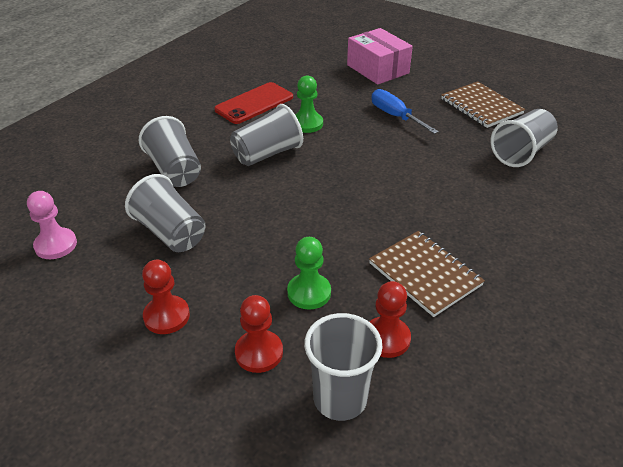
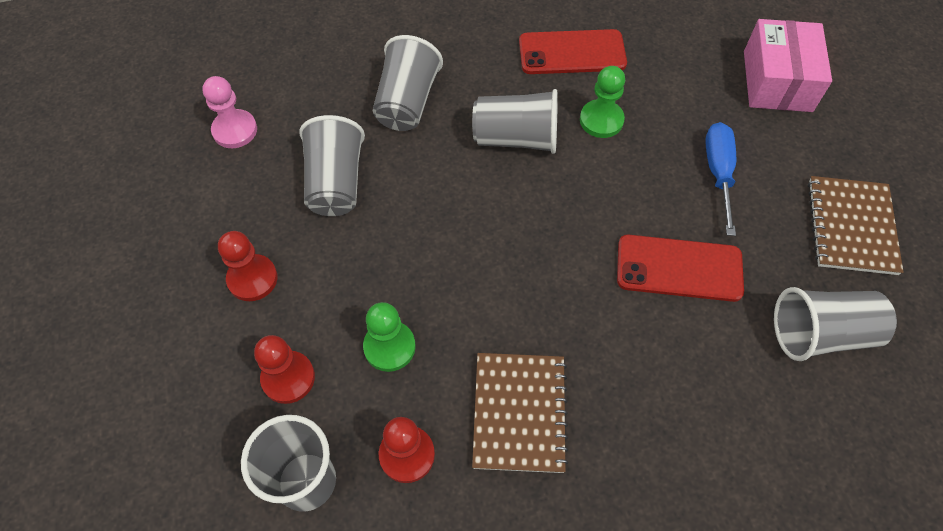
camera: 40 degrees right, 20 degrees up
none -> red phone [617,235,744,302]

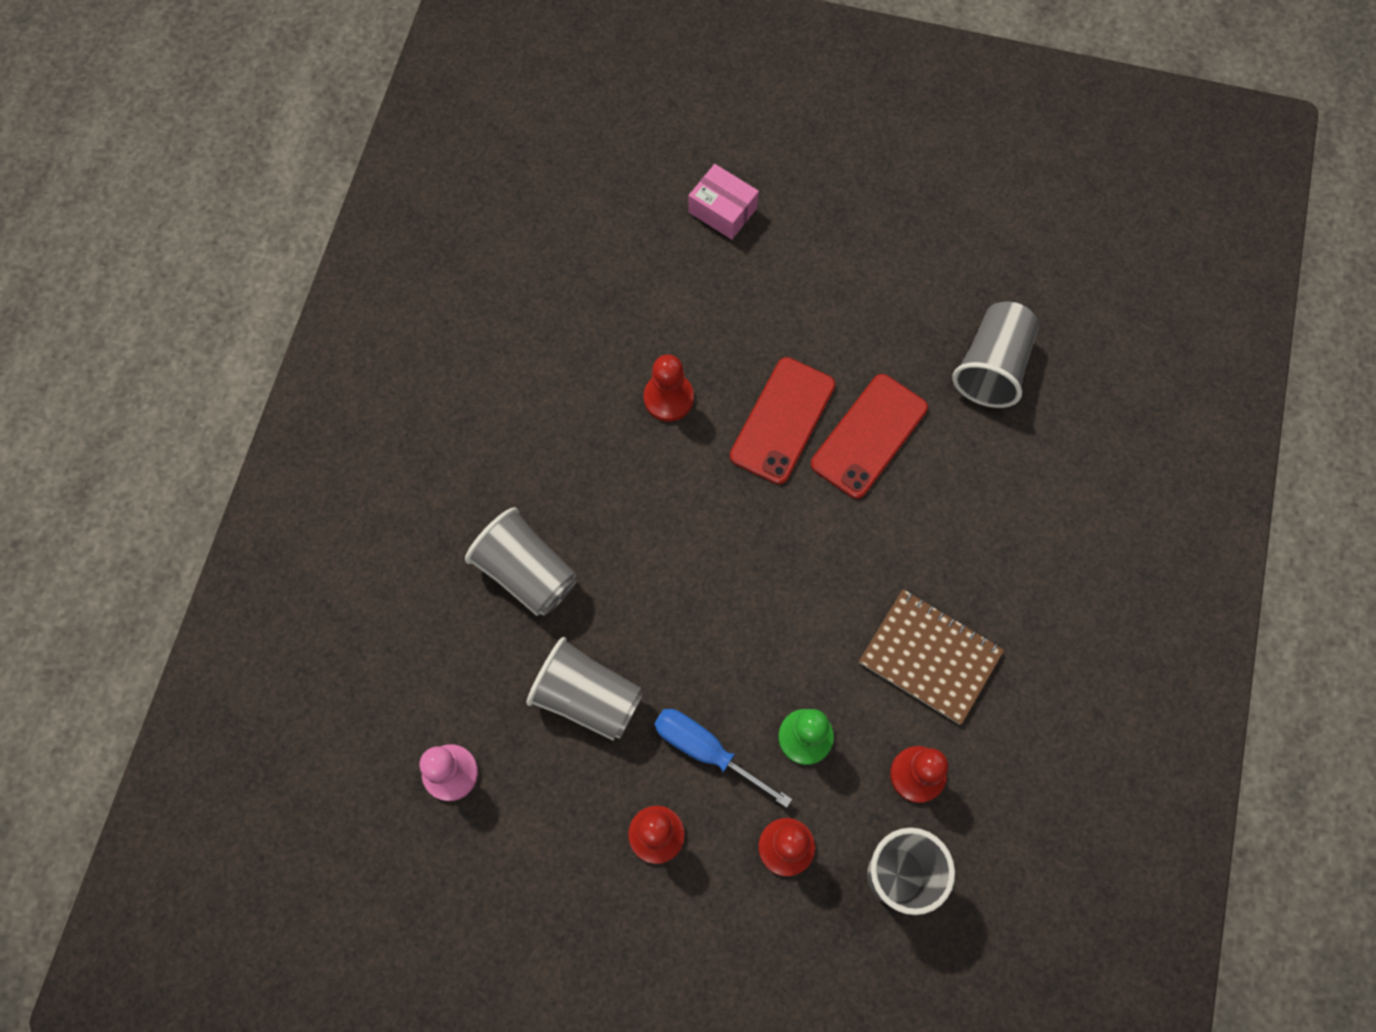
camera: 60 degrees left, 10 degrees up
grey cup [472,89,558,154] -> none
red phone [519,29,627,74] -> red phone moved to [730,357,835,484]
green pawn [580,66,625,138] -> red pawn [644,354,694,422]
blue screwdriver [705,122,736,236] -> blue screwdriver moved to [654,709,792,808]
pink box [744,19,832,112] -> pink box [689,164,759,239], size x0.64
brown notebook [808,176,903,275] -> none

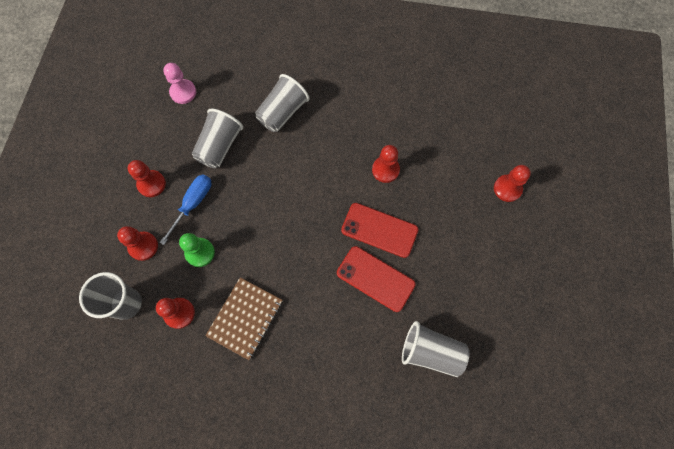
camera: 85 degrees right, 0 degrees up
pink box [689,164,759,239] -> red pawn [494,165,531,202]

